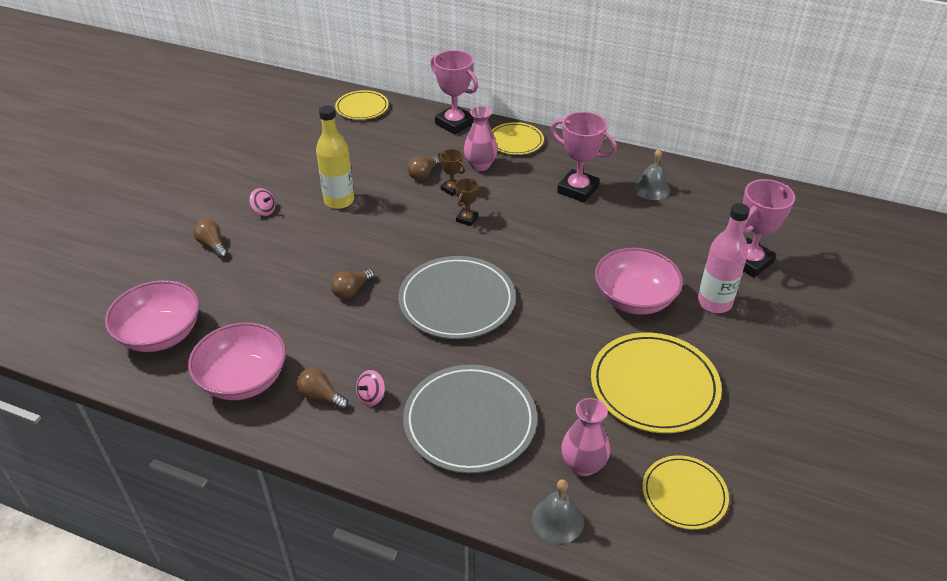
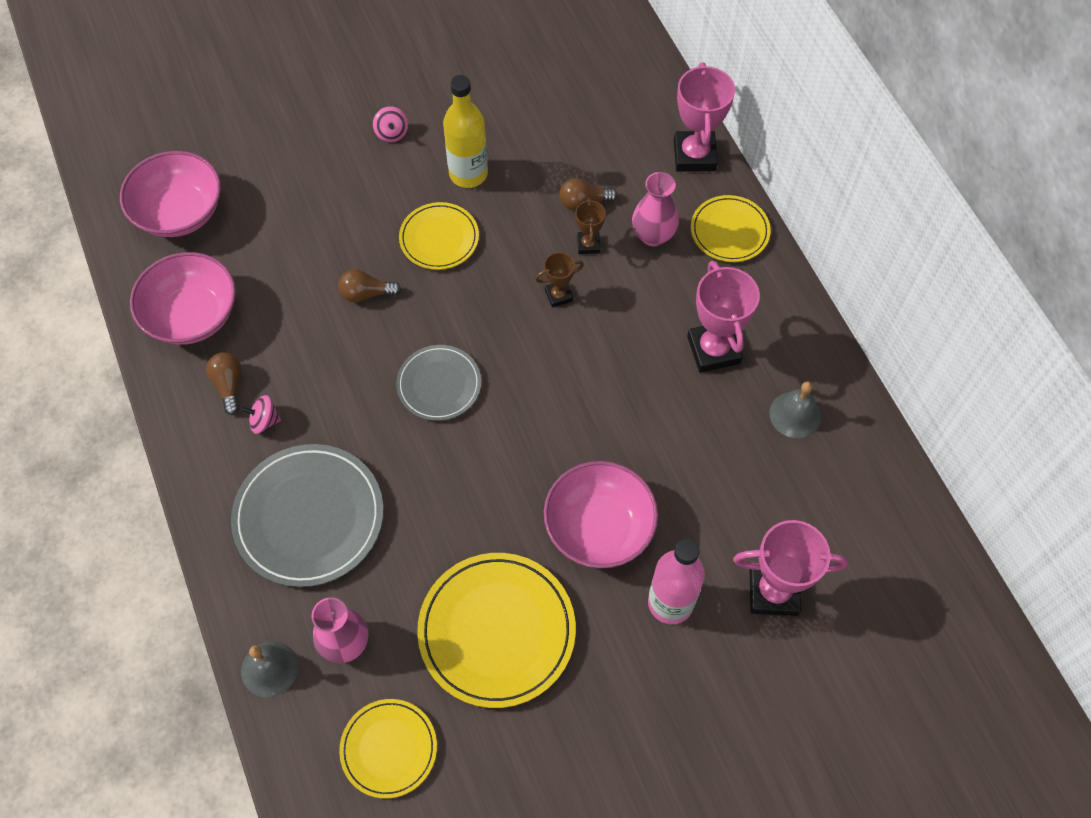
camera: 45 degrees right, 20 degrees up
brown light bulb [193,219,228,258] -> none
yellow plate [335,90,389,120] -> yellow plate moved to [399,202,479,270]
grey plate [398,256,516,339] -> grey plate [396,345,481,421], size x0.59

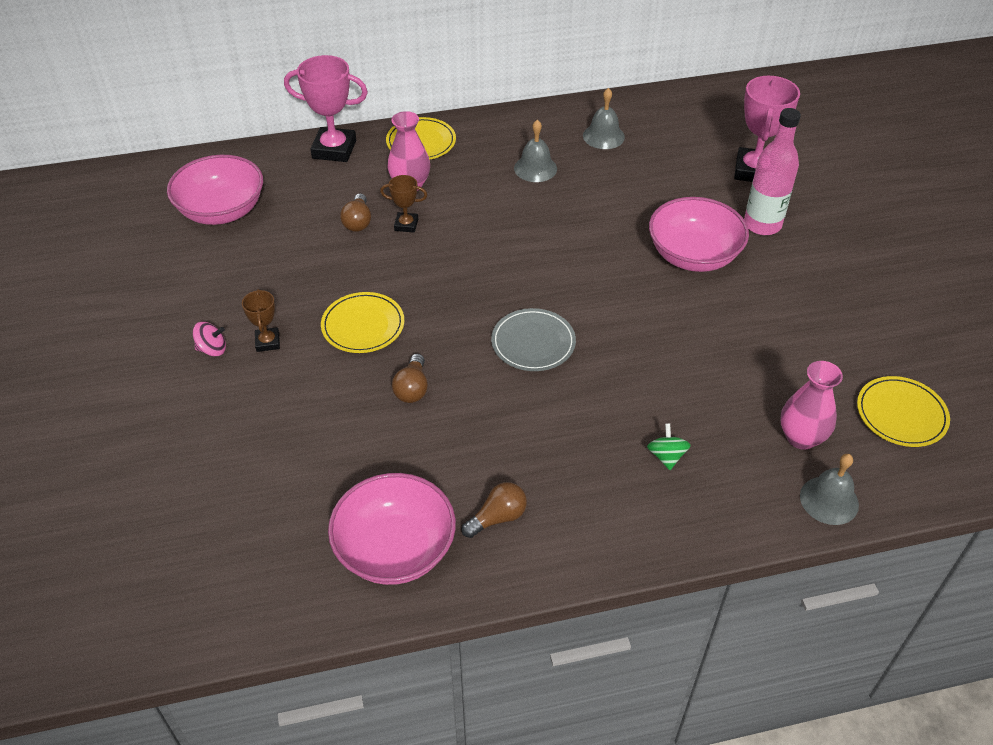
camera: 80 degrees left, 15 degrees down
pink bowl [120,151,221,237] -> pink bowl moved to [167,155,263,225]
brown light bulb [206,352,242,415] -> brown light bulb turned 150 degrees clockwise [462,482,527,538]
grey plate [231,444,383,587] -> green spinning top [647,423,691,470]
pink spinning top [241,395,281,434] -> none
yellow plate [417,553,576,708] -> none
yellow bottle [443,75,488,188] -> none
brown trophy [535,252,584,308] -> brown trophy moved to [242,289,280,352]
pink trophy [687,261,760,373] -> grey bell [514,120,557,182]

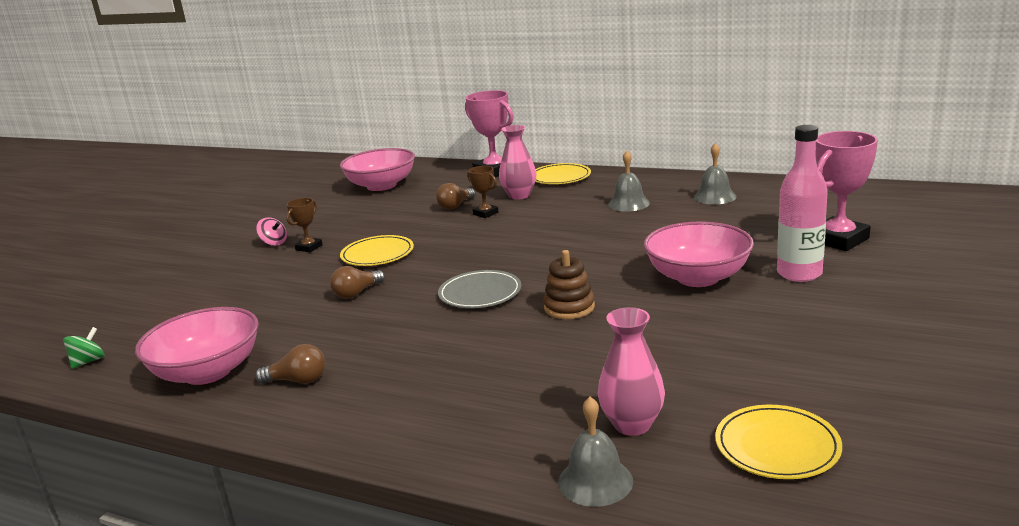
camera: 40 degrees right, 25 degrees down
green spinning top [647,423,691,470] -> green spinning top moved to [63,327,104,369]
none -> brown stacking toy [543,250,595,319]

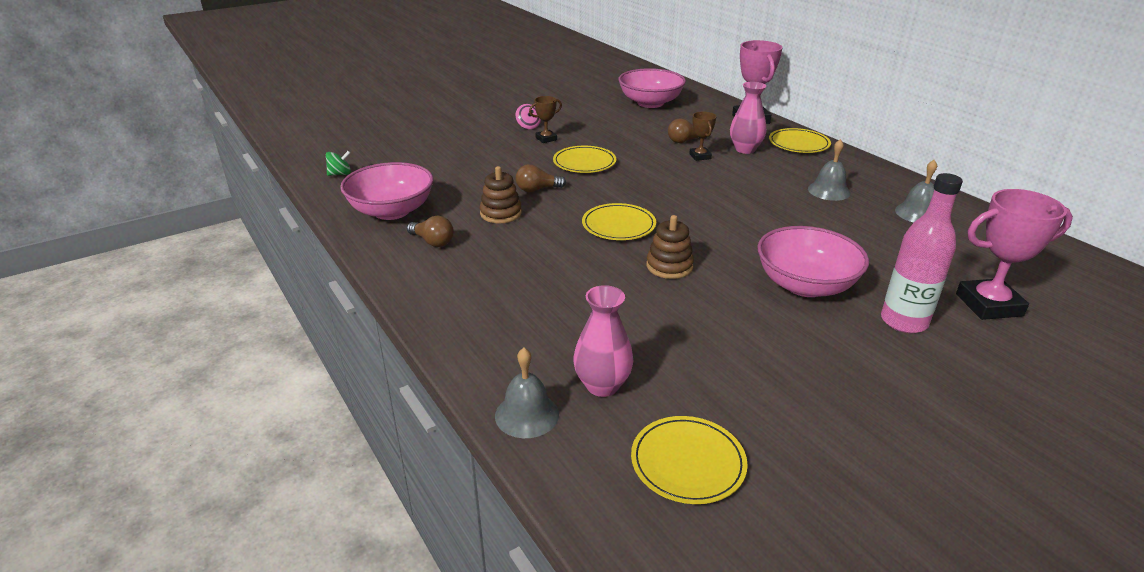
camera: 30 degrees right, 10 degrees up
grey plate [438,270,521,308] -> yellow plate [582,203,656,240]
none -> brown stacking toy [480,166,522,223]

